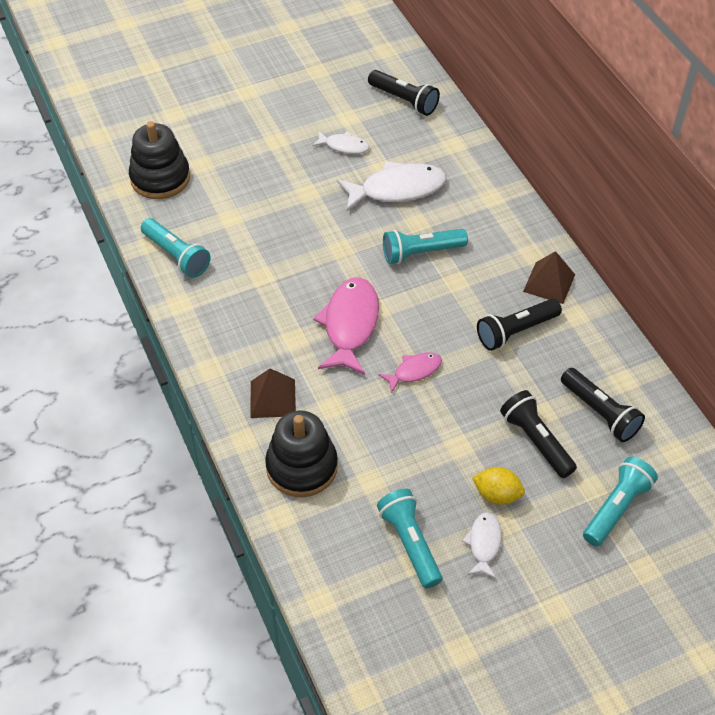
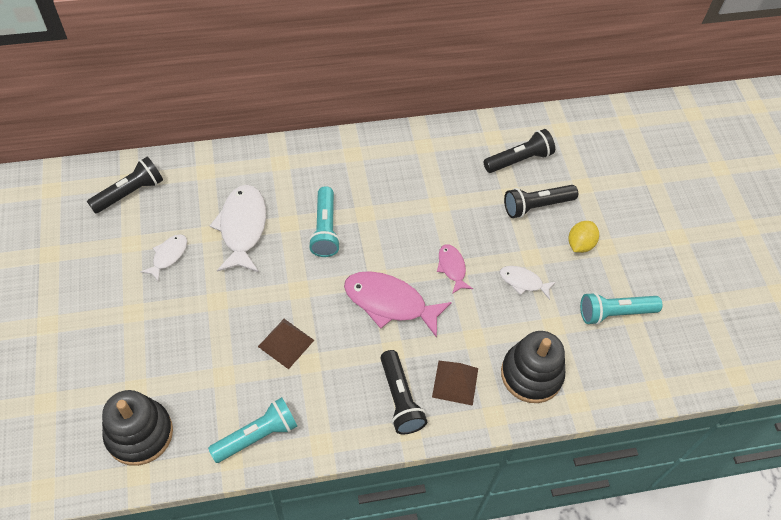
camera: 80 degrees left, 5 degrees up
white fish [462,512,502,579] -> white fish moved to [500,266,556,300]
black flashlight [477,299,562,351] -> black flashlight moved to [381,350,427,434]
brown pyramid [523,251,575,304] -> brown pyramid moved to [258,319,314,369]
turquoise flashlight [583,457,658,546] -> none

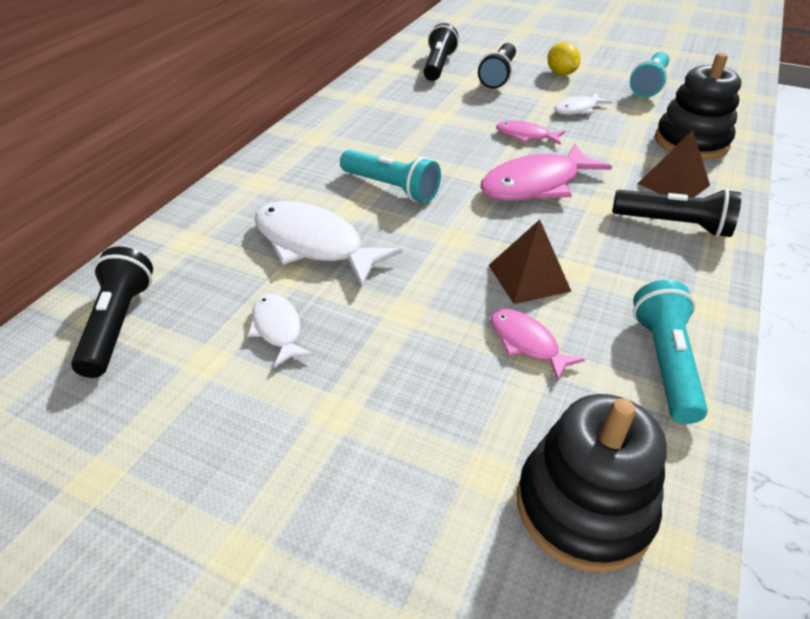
camera: 50 degrees left, 15 degrees down
none -> pink fish [491,309,585,381]

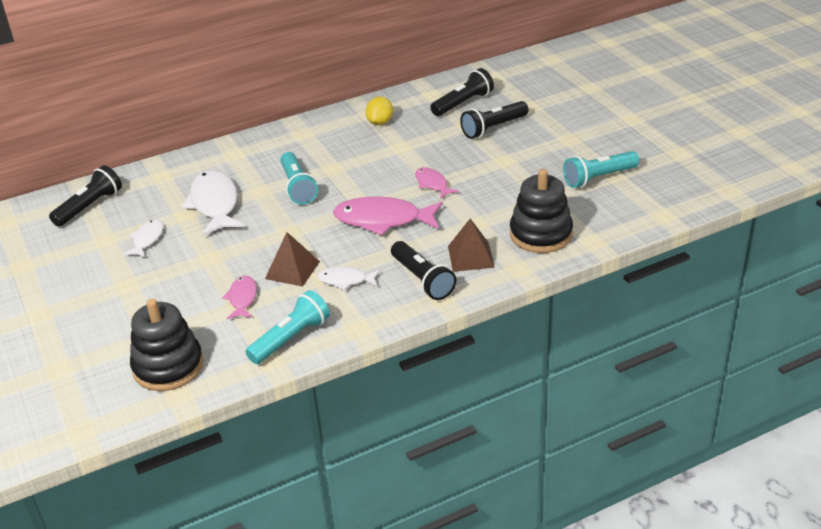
camera: 40 degrees right, 5 degrees down
yellow lemon [547,42,581,75] -> yellow lemon moved to [366,97,393,125]
white fish [555,93,612,115] -> white fish moved to [317,267,380,290]

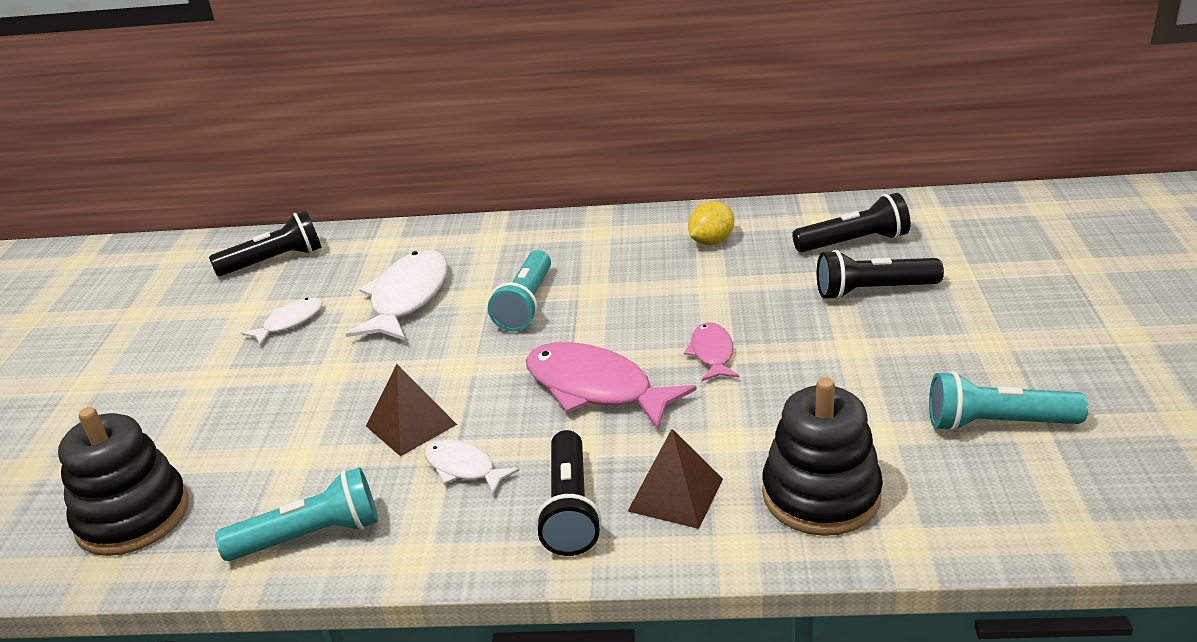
camera: 30 degrees right, 5 degrees down
pink fish [222,276,257,319] -> none

